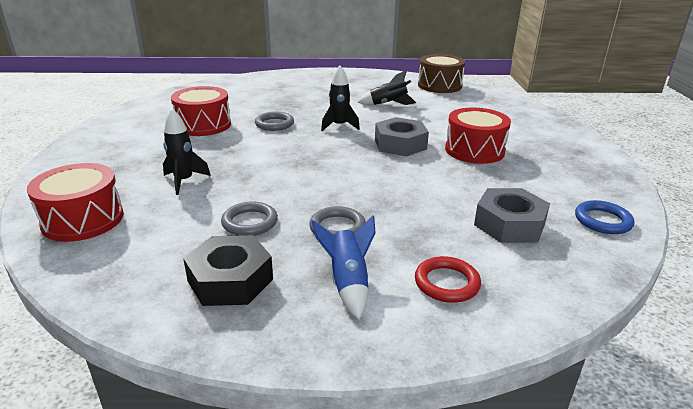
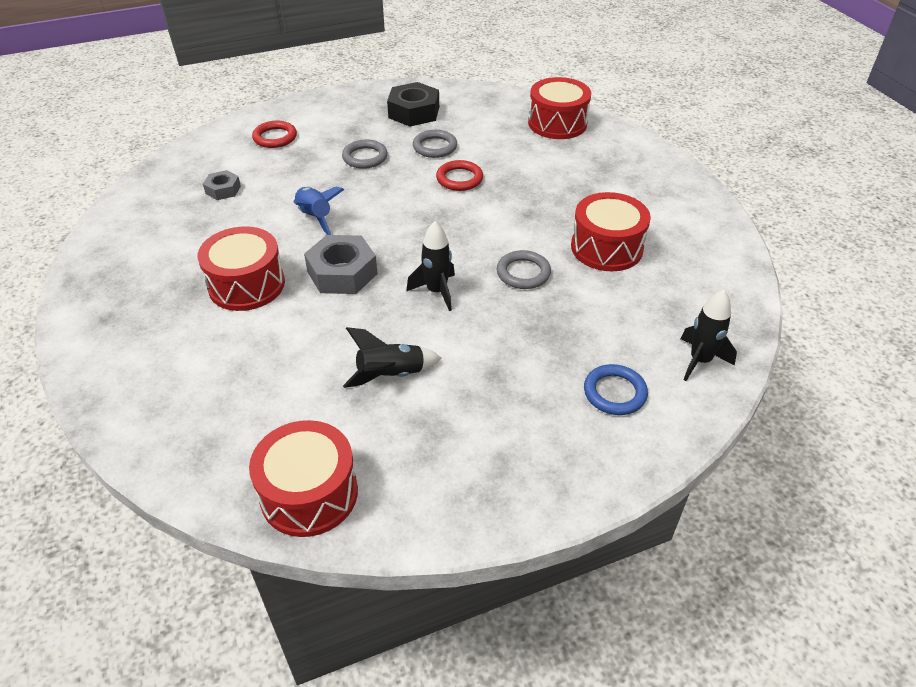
camera: 160 degrees right, 15 degrees up
black rocket [163,109,211,195] -> black rocket moved to [681,290,737,381]
blue rocket [312,216,376,319] -> blue rocket moved to [294,187,344,235]
brown drum [418,54,465,93] -> red drum [249,420,358,537]
grey nut [474,188,550,243] -> grey nut [203,170,241,200], size x0.56
blue ring [575,200,634,234] -> blue ring moved to [584,364,648,415]
none -> red ring [436,160,483,191]

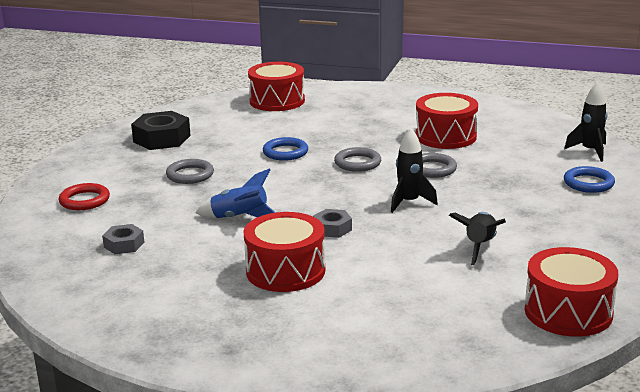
camera: 50 degrees left, 20 degrees down
grey nut [304,235,378,294] -> grey nut [313,209,352,238], size x0.56
grey ring [413,130,457,158] -> grey ring moved to [334,147,381,172]
red ring [436,160,483,191] -> blue ring [263,137,308,161]

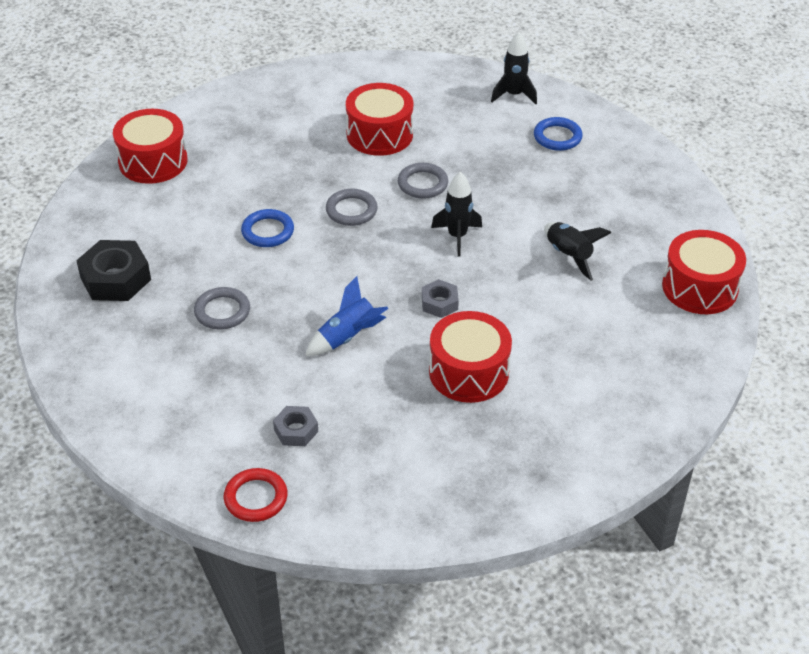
camera: 45 degrees left, 20 degrees up
red ring [59,183,110,210] -> red ring moved to [224,468,288,522]

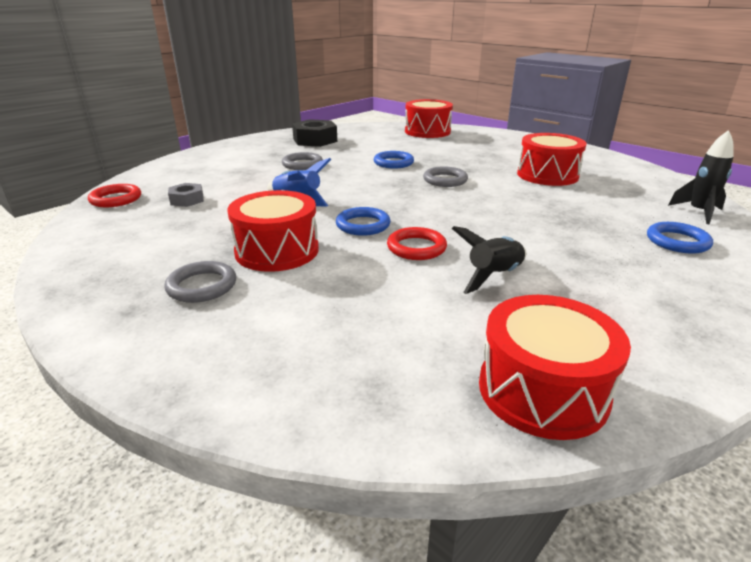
camera: 70 degrees right, 15 degrees down
grey ring [398,163,448,199] -> grey ring moved to [164,261,236,303]
grey nut [422,279,459,318] -> blue ring [336,207,391,236]
black rocket [431,172,482,257] -> none
none -> red ring [387,227,447,260]

